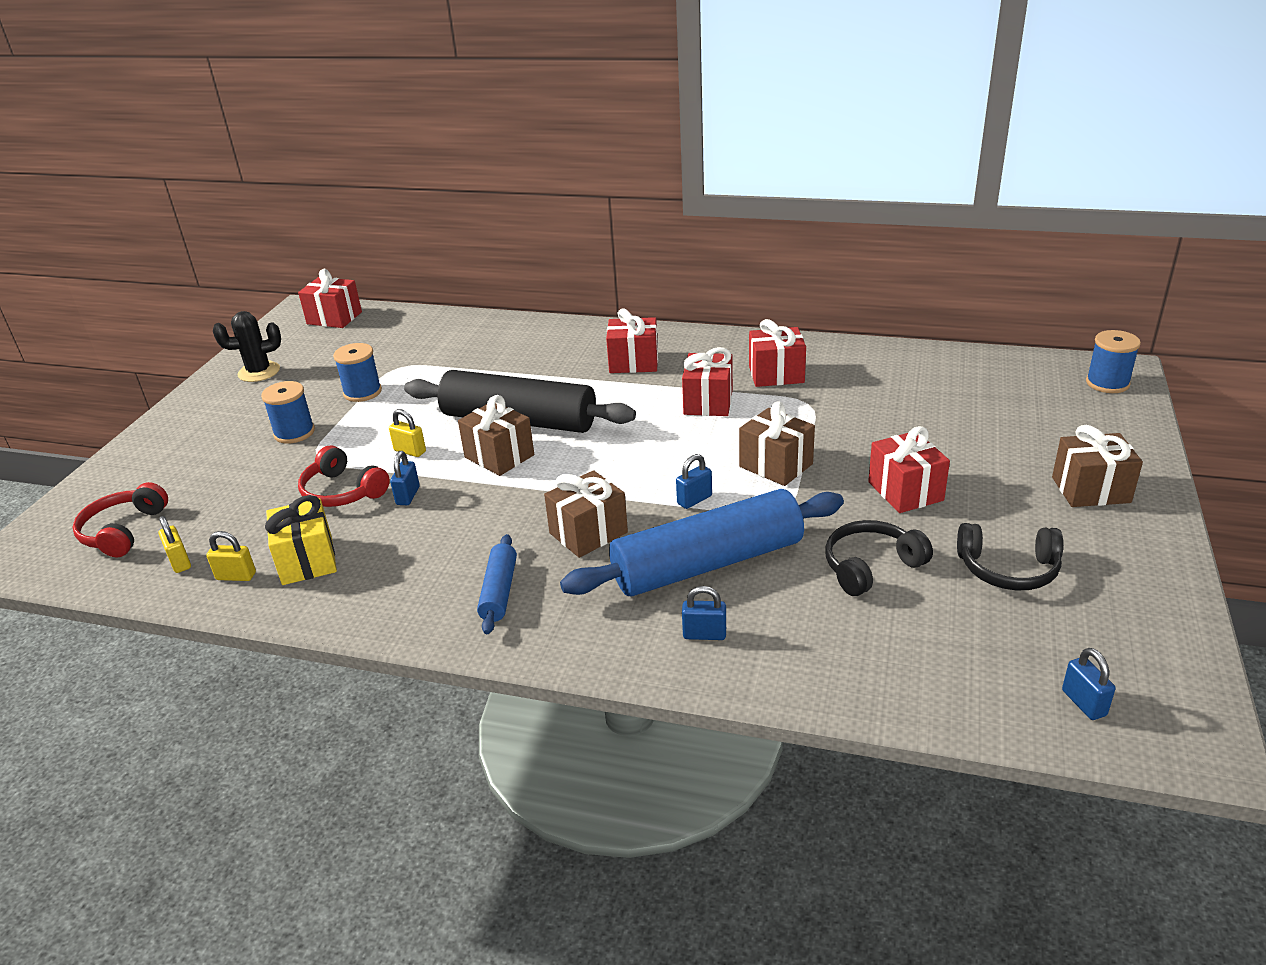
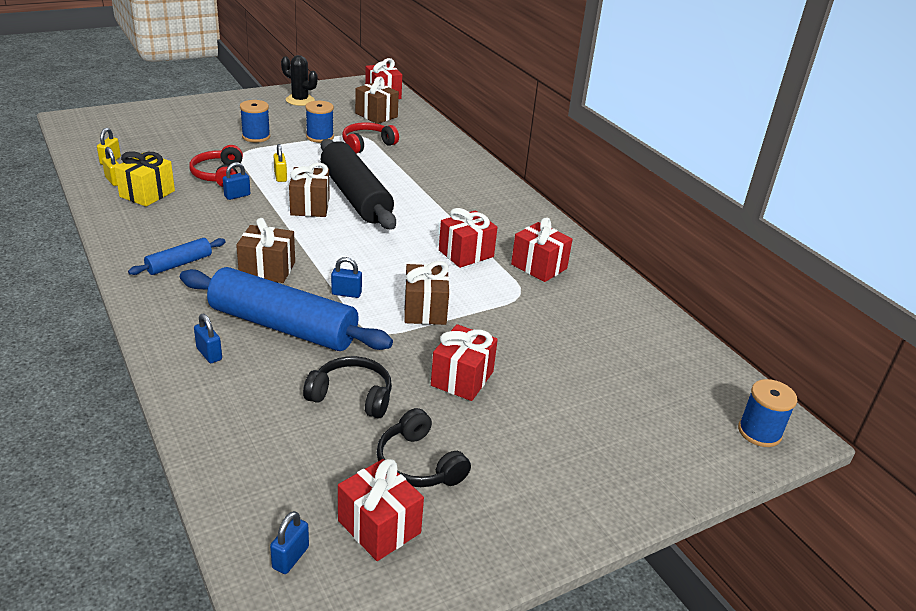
camera: 40 degrees right, 0 degrees up
red headphones [73,482,168,557] -> red headphones moved to [342,122,399,154]
red gift [606,308,658,373] -> red gift moved to [338,459,424,561]
brown gift [1052,425,1143,507] -> brown gift moved to [355,77,399,124]

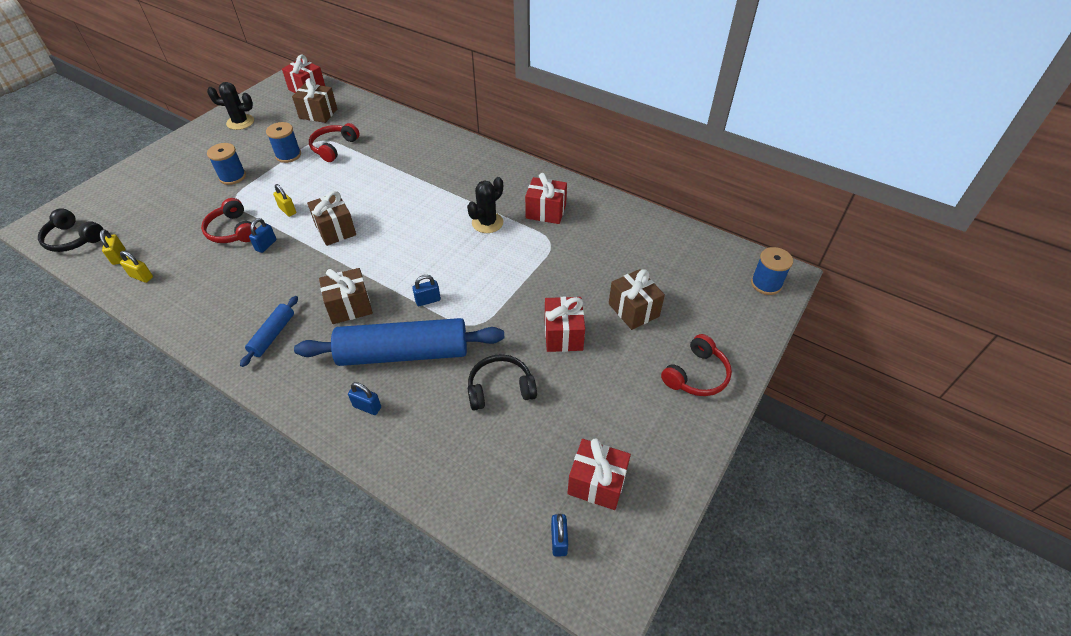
camera: 25 degrees left, 15 degrees up
yellow gift [114,151,175,207] -> none
black rolling pin [321,139,396,230] -> none
black headphones [377,408,471,487] -> black headphones moved to [38,208,103,252]
brown gift [404,261,449,325] -> brown gift moved to [609,269,665,330]
red gift [439,208,498,268] -> black cactus [467,177,503,233]
none -> red headphones [661,334,732,396]

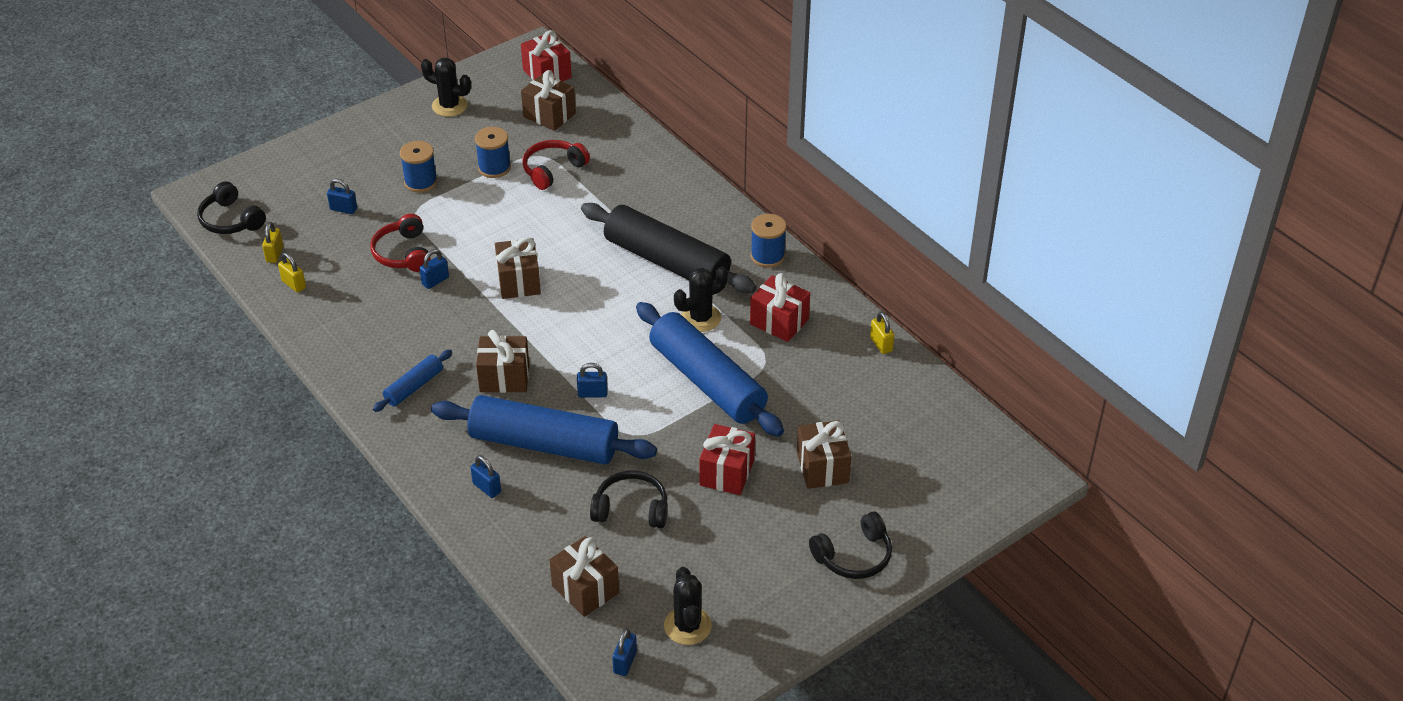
camera: 20 degrees right, 5 degrees down
yellow padlock [273,184,296,217] -> yellow padlock moved to [870,312,894,354]
red gift [567,438,631,510] -> black cactus [664,567,712,645]
red headphones [661,334,732,396] -> black headphones [809,512,892,579]
blue spool [751,247,793,295] -> blue spool moved to [751,214,786,268]
none -> blue padlock [327,179,357,214]
none -> brown gift [550,536,619,617]
none -> black rolling pin [581,203,757,293]
none -> blue rolling pin [636,302,784,436]

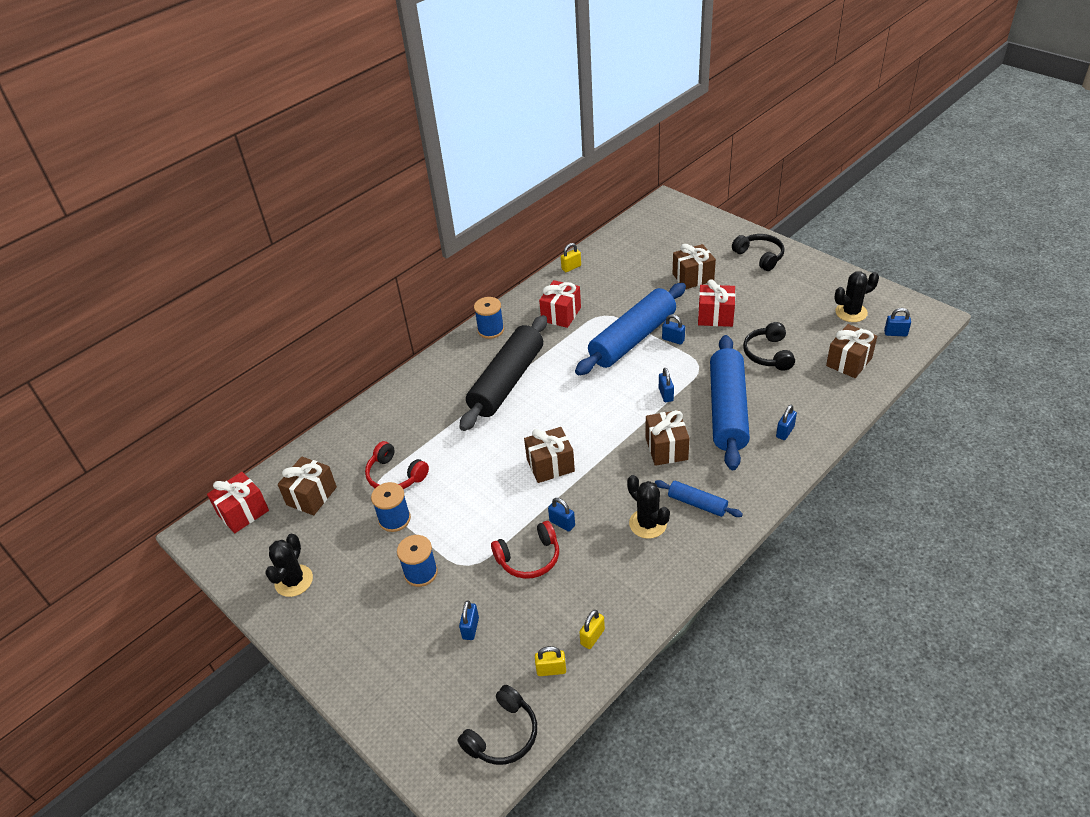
camera: 95 degrees left, 0 degrees up
black cactus [674,266,728,332] -> black cactus moved to [627,475,670,539]
none -> blue padlock [662,314,685,345]

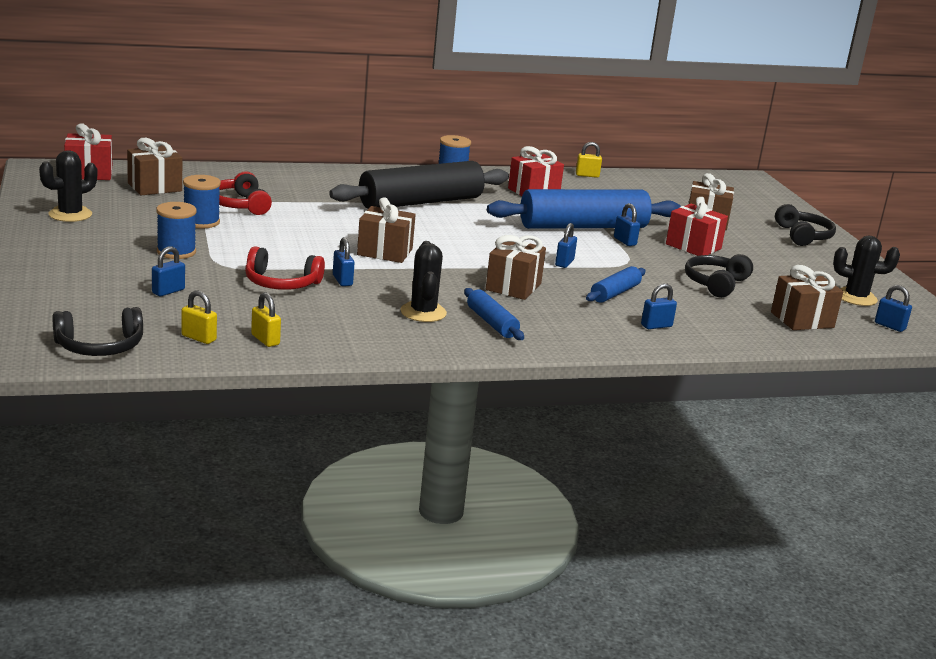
camera: 25 degrees right, 20 degrees down
yellow padlock [579,610,605,649] -> yellow padlock turned 75 degrees clockwise [251,292,281,347]
blue rolling pin [710,335,750,470] -> blue rolling pin [586,266,646,303], size x0.47

